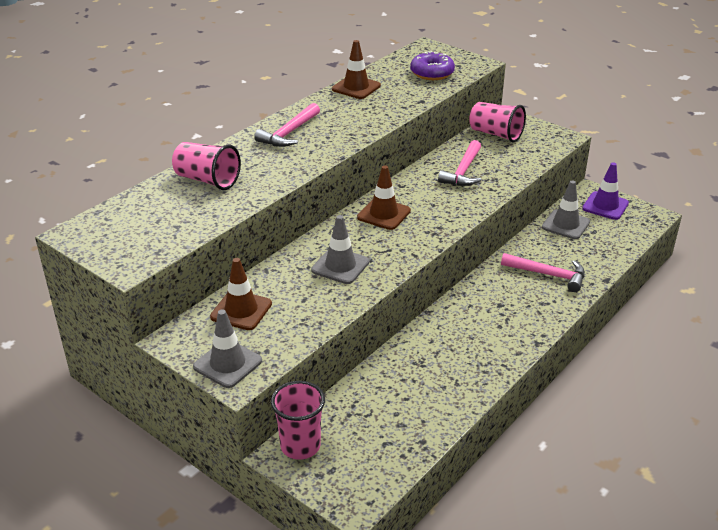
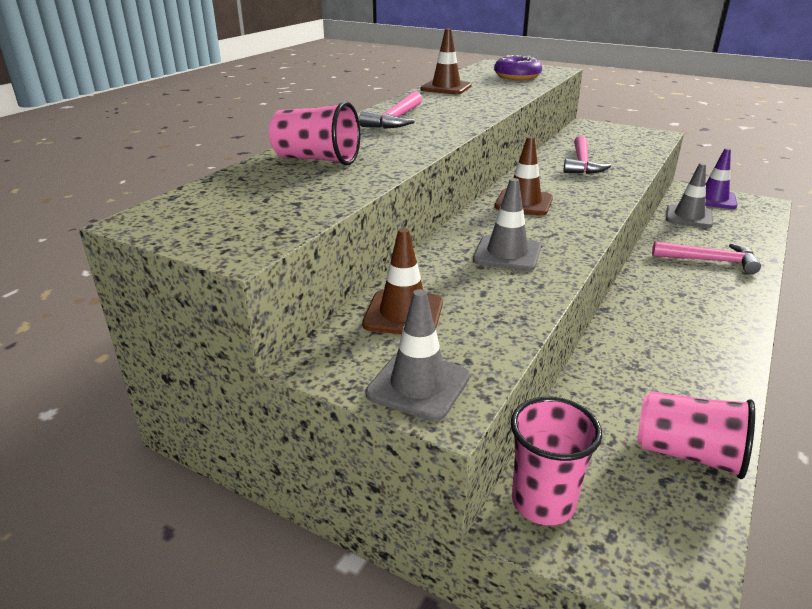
camera: 10 degrees left, 5 degrees down
pink cup [469,102,526,142] -> pink cup moved to [637,391,755,479]

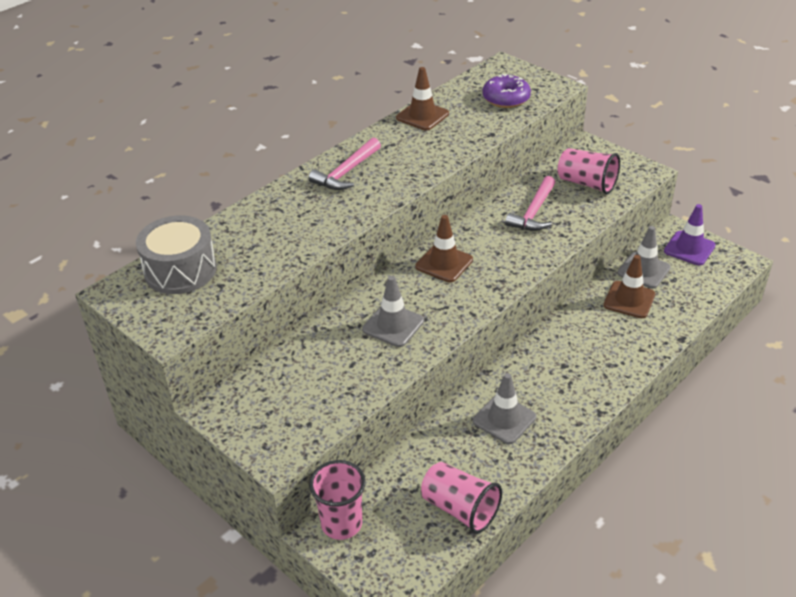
camera: 15 degrees right, 10 degrees up
pink cup [269,101,360,166] -> pink cup moved to [558,148,620,194]
brown traffic cone [362,228,443,334] -> brown traffic cone moved to [604,255,655,318]
grey traffic cone [365,289,470,421] -> grey traffic cone moved to [473,373,536,444]
pink hammer [652,242,761,274] -> none
none -> grey drum [136,216,217,294]

